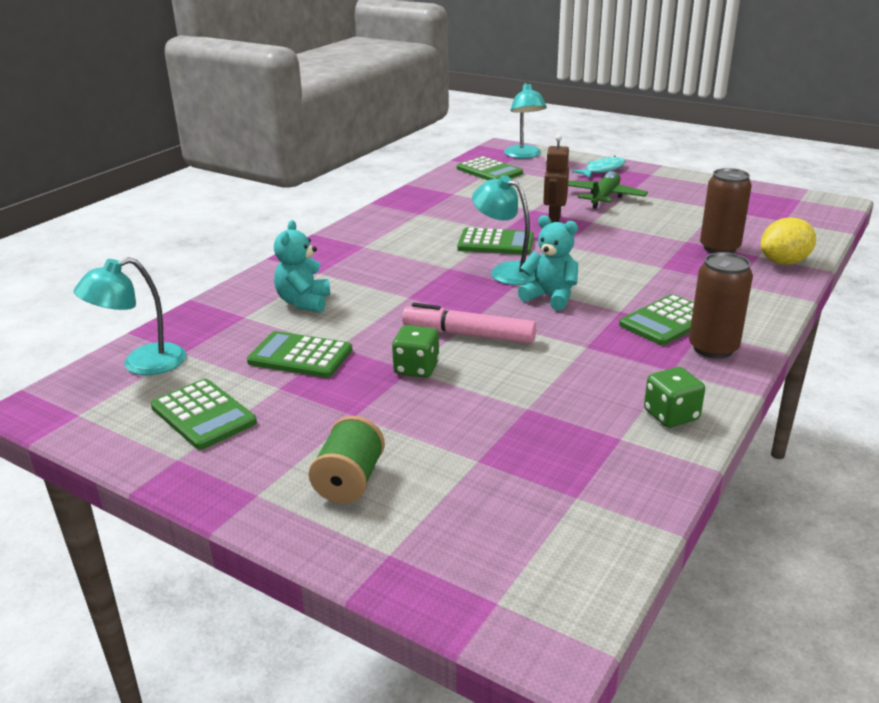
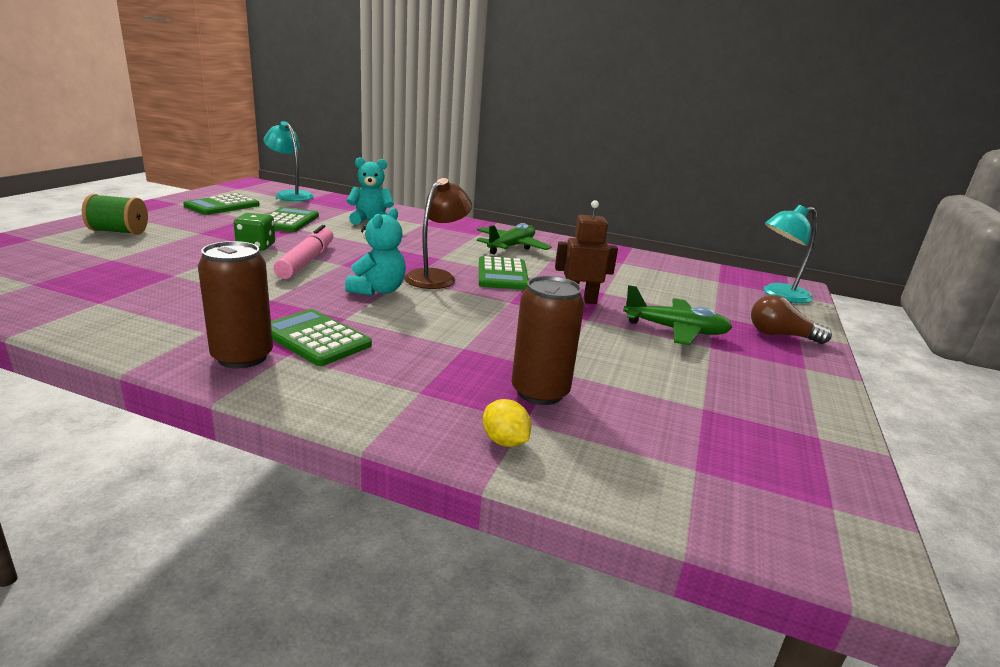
camera: 75 degrees right, 5 degrees down
green calculator [457,156,523,180] -> none
turquoise lamp [472,175,535,285] -> brown lamp [404,178,472,289]
turquoise fish [572,156,625,178] -> brown light bulb [751,295,832,344]
green dice [644,367,705,428] -> none
yellow lemon [761,217,816,265] -> yellow lemon [483,399,531,447], size x0.59
none -> green plane [477,223,552,254]

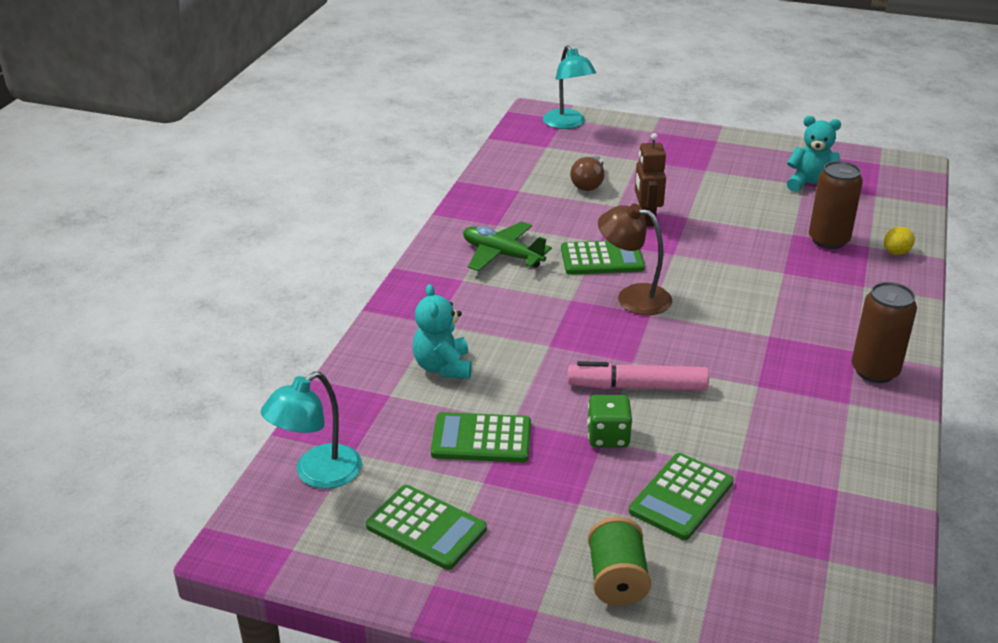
camera: 90 degrees left, 10 degrees up
green calculator [271,309,372,366] -> green calculator moved to [629,453,734,540]
turquoise teddy bear [345,208,406,296] -> turquoise teddy bear moved to [787,116,841,192]
green plane [623,285,732,345] -> none
brown light bulb [751,295,832,344] -> brown light bulb moved to [570,156,604,191]

